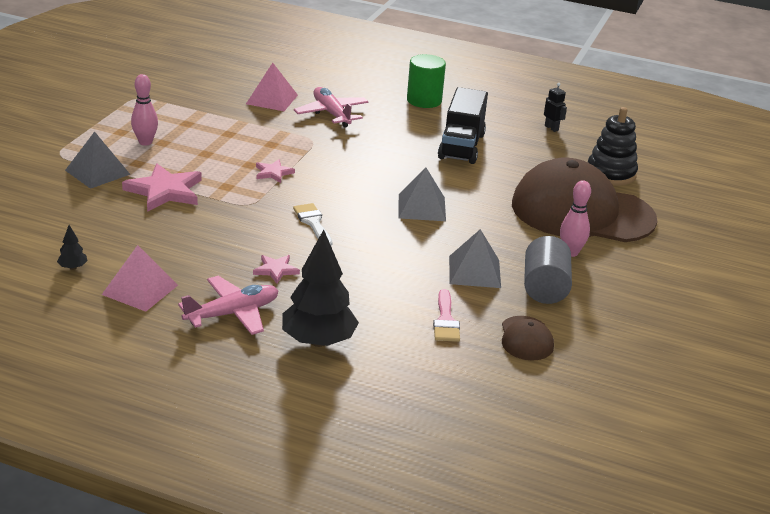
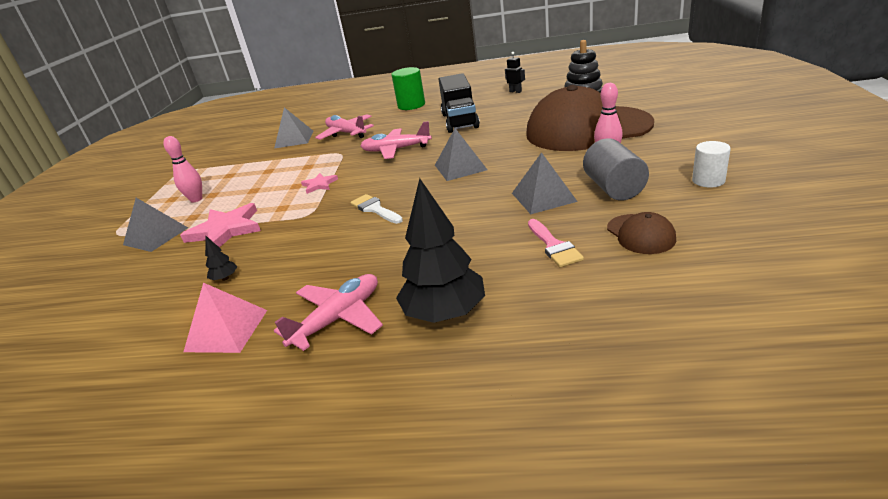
camera: 10 degrees left, 0 degrees up
black tree [57,225,88,270] -> black tree moved to [205,236,237,281]
pink pyramid [246,63,298,111] -> grey pyramid [274,107,313,149]
pink star [253,255,300,284] -> none
none -> pink plane [360,121,432,159]
none -> white cylinder [692,141,731,187]

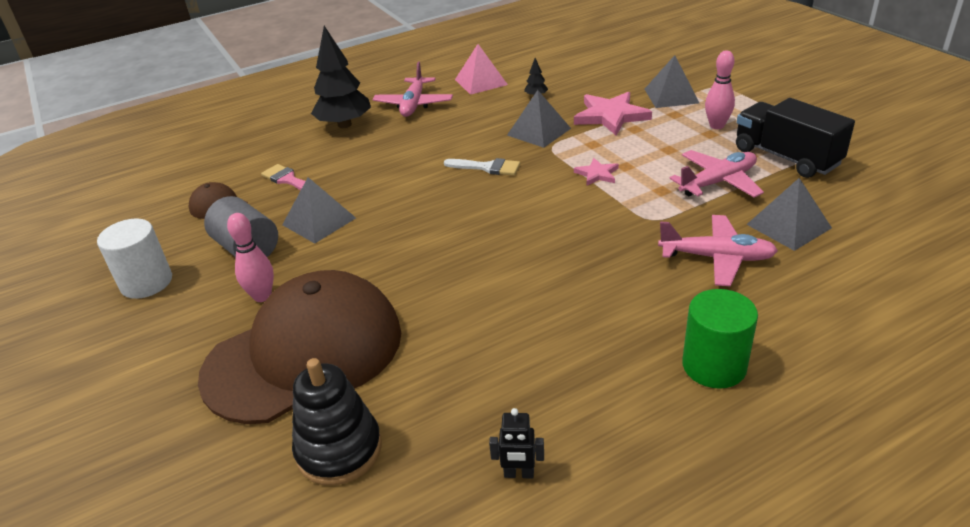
camera: 145 degrees right, 5 degrees up
pink plane [360,121,432,159] -> pink plane moved to [669,150,764,198]
grey pyramid [435,128,487,181] -> grey pyramid moved to [507,90,571,148]
black truck [438,73,480,133] -> black truck moved to [736,98,855,178]
white cylinder [692,141,731,187] -> white cylinder [97,218,172,299], size x1.50

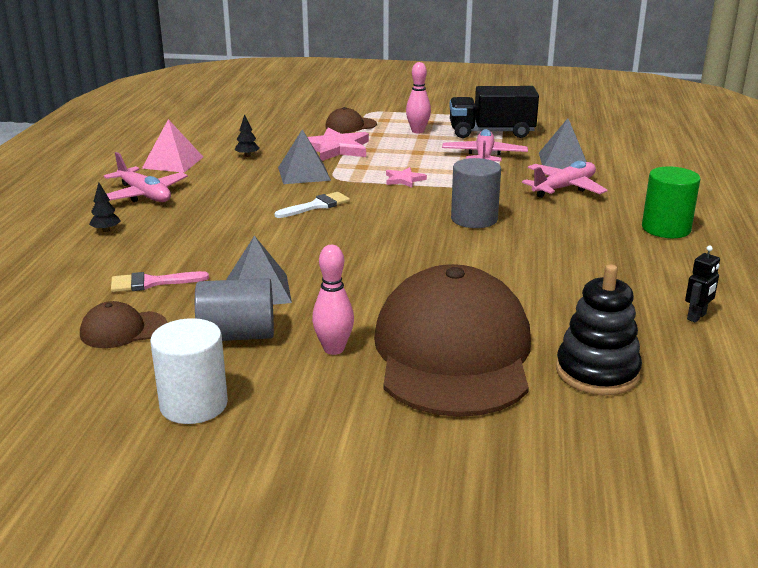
camera: 55 degrees left, 10 degrees down
black tree [311,26,371,128] -> black tree [89,183,121,232], size x0.41
grey pyramid [645,55,699,108] -> brown cap [325,107,377,133]
none -> grey cylinder [451,158,501,228]

